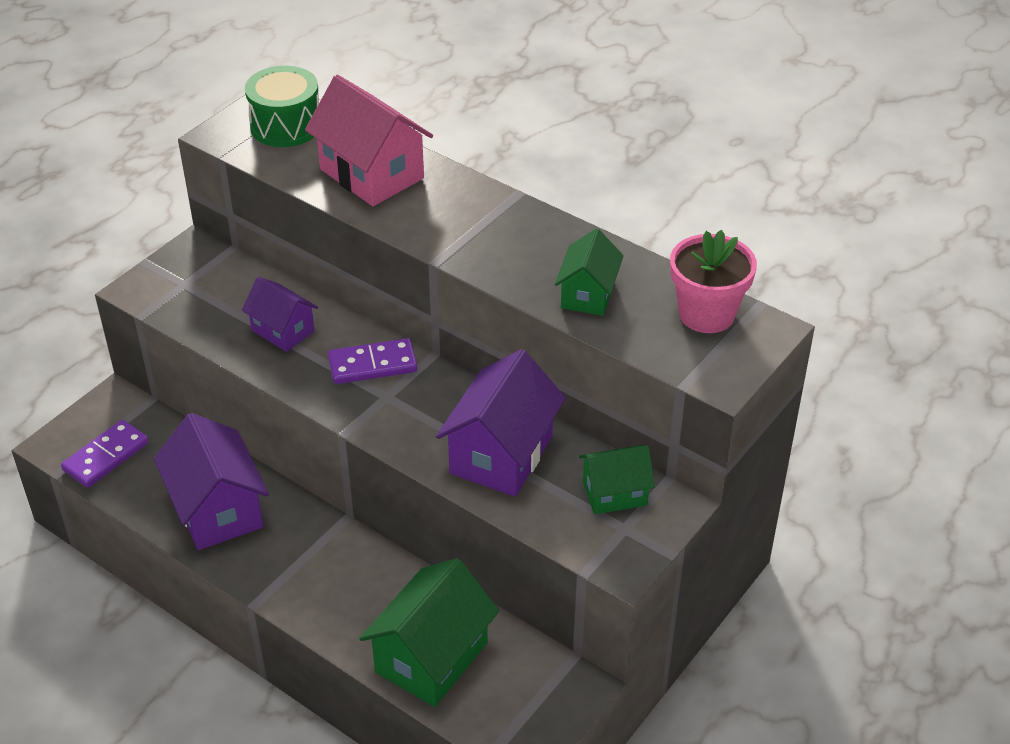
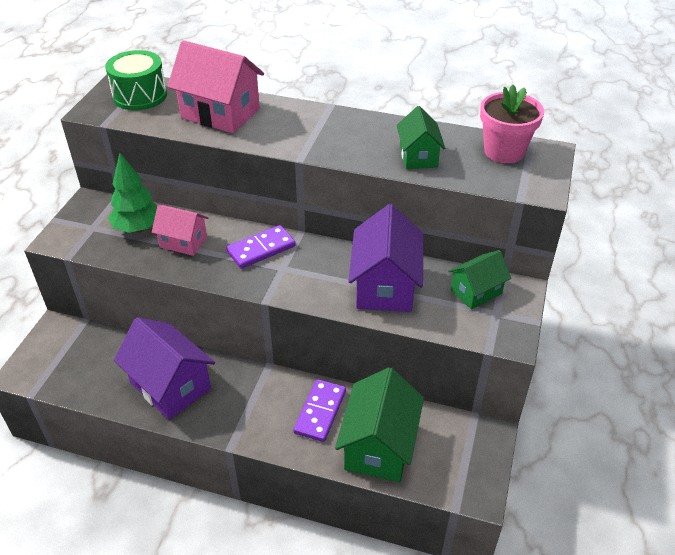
camera: 20 degrees left, 0 degrees up
purple domino [61,420,149,488] -> purple domino moved to [293,379,346,442]
purple house [242,277,318,352] -> pink house [152,204,208,256]
none -> green tree [108,153,158,233]

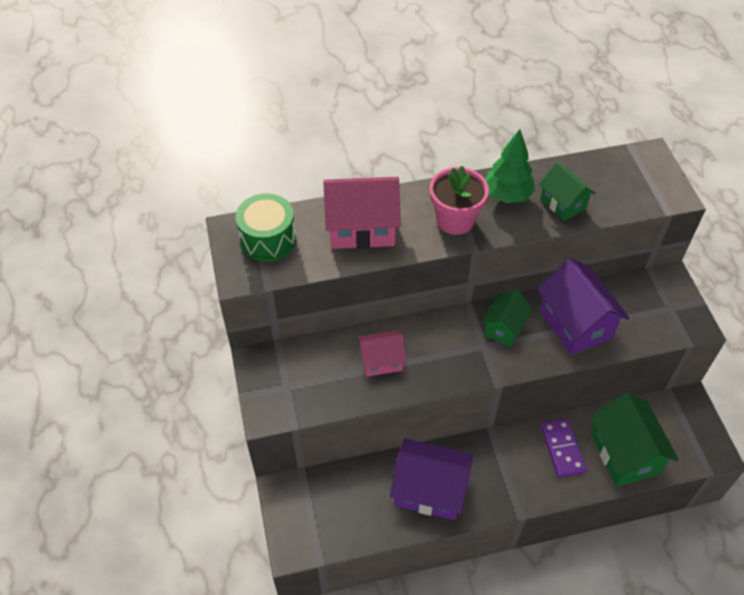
camera: 30 degrees left, 10 degrees up
green tree [108,153,158,233] -> green tree moved to [485,129,535,203]
purple domino [226,225,296,269] -> none
green house [448,250,511,309] -> green house moved to [482,289,532,347]
pink flower pot [480,85,544,163] -> pink flower pot moved to [430,166,489,235]

